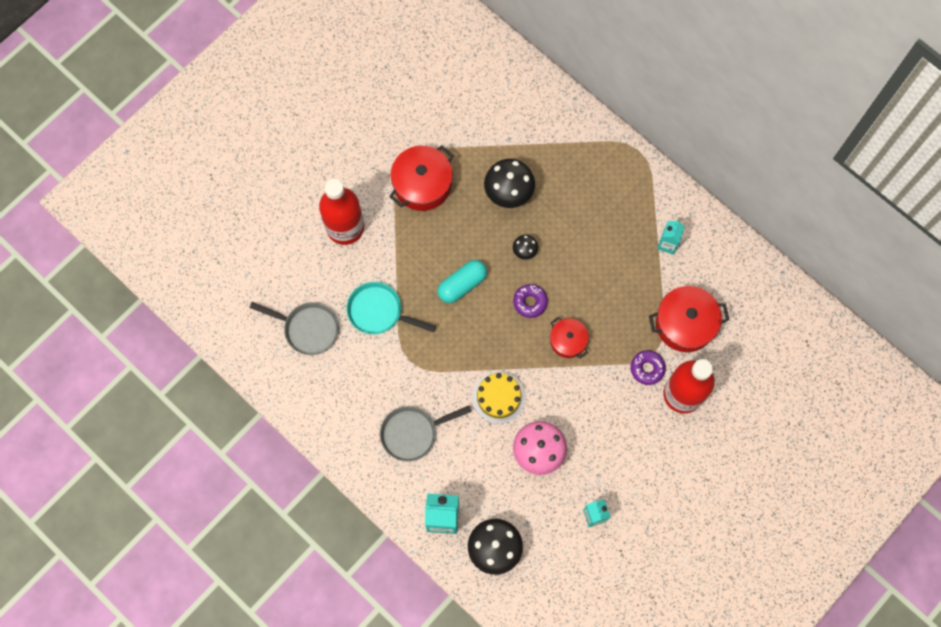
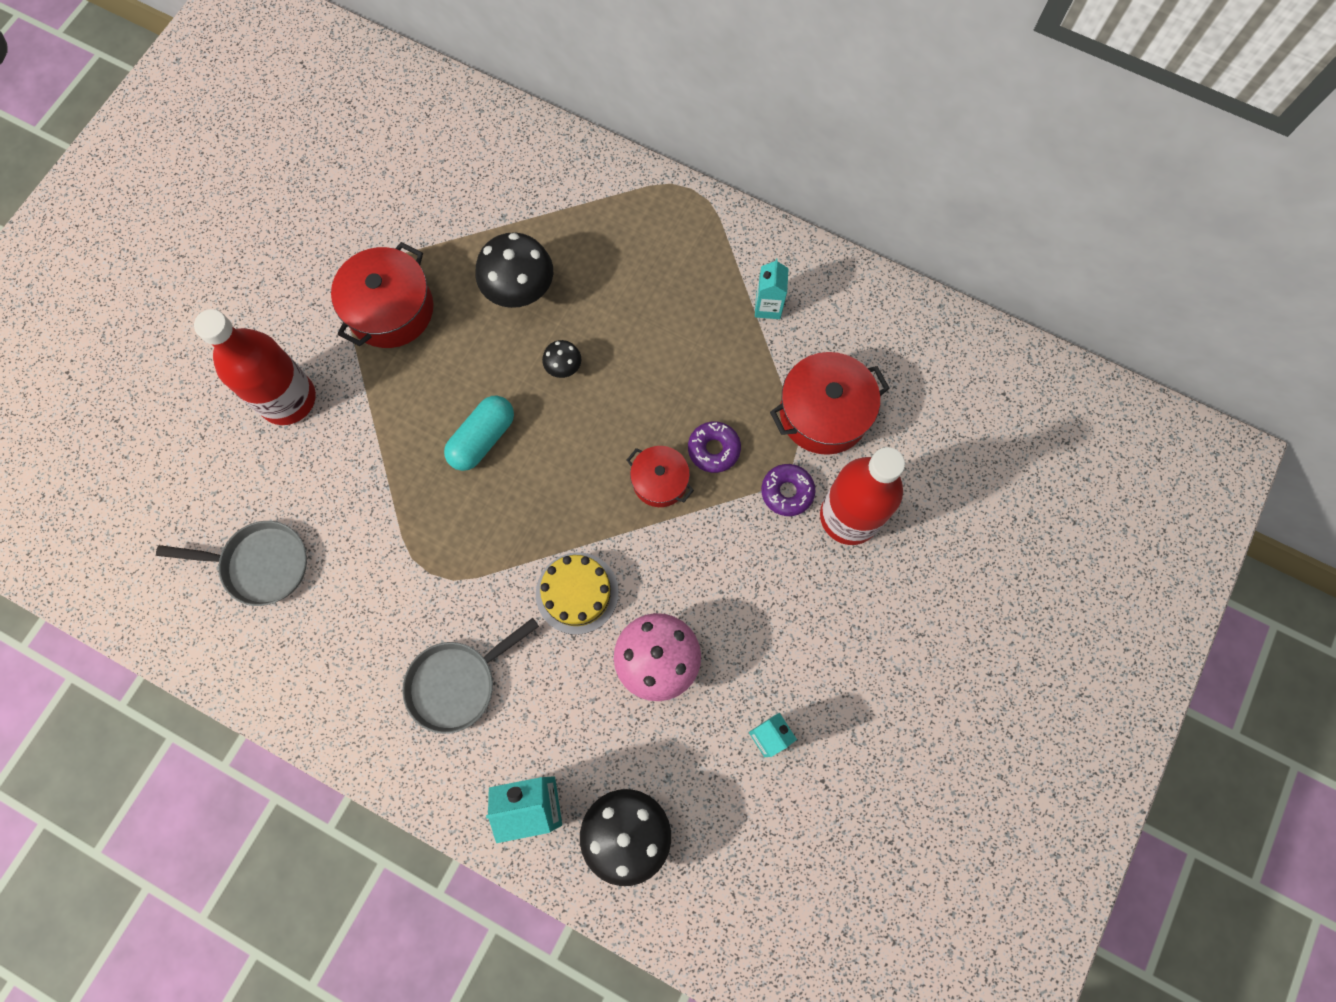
camera: 15 degrees left, 0 degrees up
turquoise pan [346,282,436,334] -> none
purple donut [513,284,548,318] -> purple donut moved to [688,422,741,473]

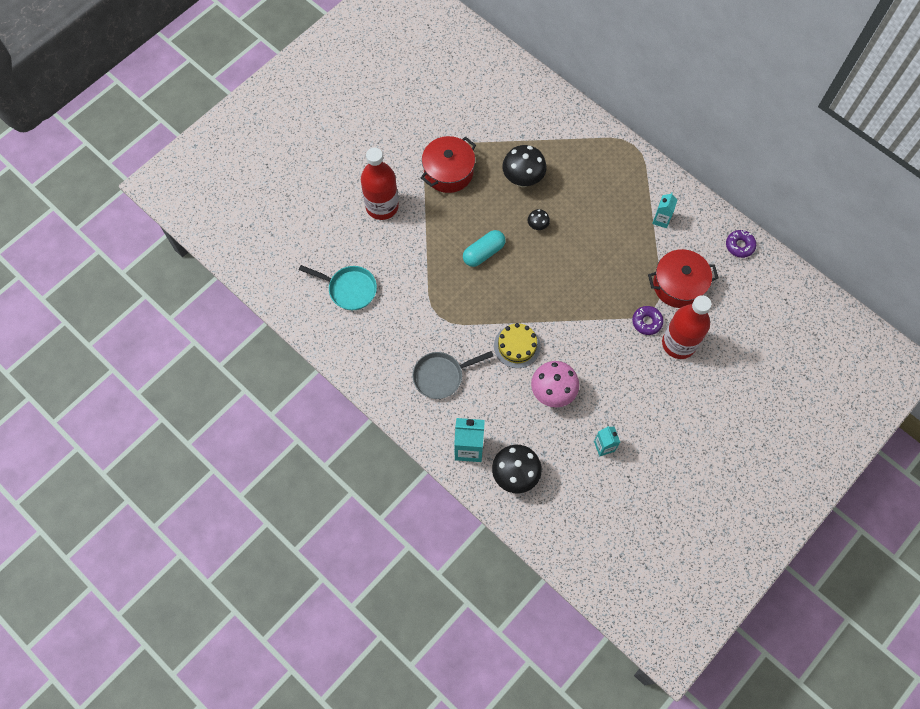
camera: 15 degrees right, 5 degrees down
grey pan [156,521,307,606] -> turquoise pan [299,265,377,310]
red pot [627,446,694,507] -> none
purple donut [688,422,741,473] -> purple donut moved to [726,230,756,258]

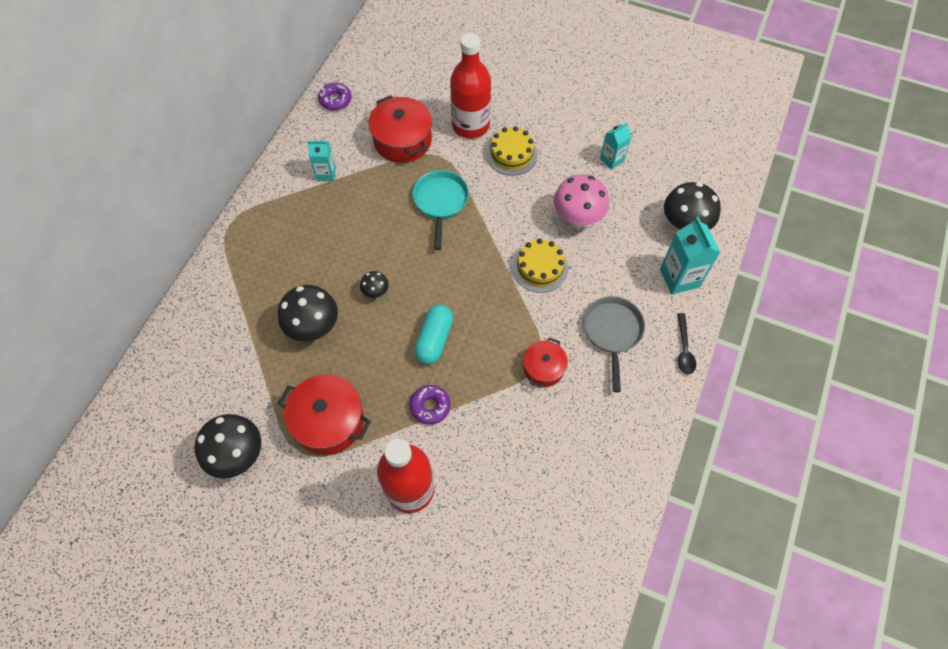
camera: 110 degrees left, 5 degrees down
turquoise pan [299,265,377,310] -> turquoise pan moved to [413,170,469,250]
grey pan [412,351,493,399] -> grey pan turned 135 degrees counterclockwise [583,296,645,392]
turquoise capsule [463,230,506,267] -> turquoise capsule turned 75 degrees clockwise [414,305,453,364]
purple donut [632,306,664,335] -> purple donut moved to [410,385,451,425]
none -> black mushroom [195,414,261,479]
none -> yellow cake [486,126,538,176]
none -> red pot [523,337,568,388]
none -> black spoon [677,313,696,374]

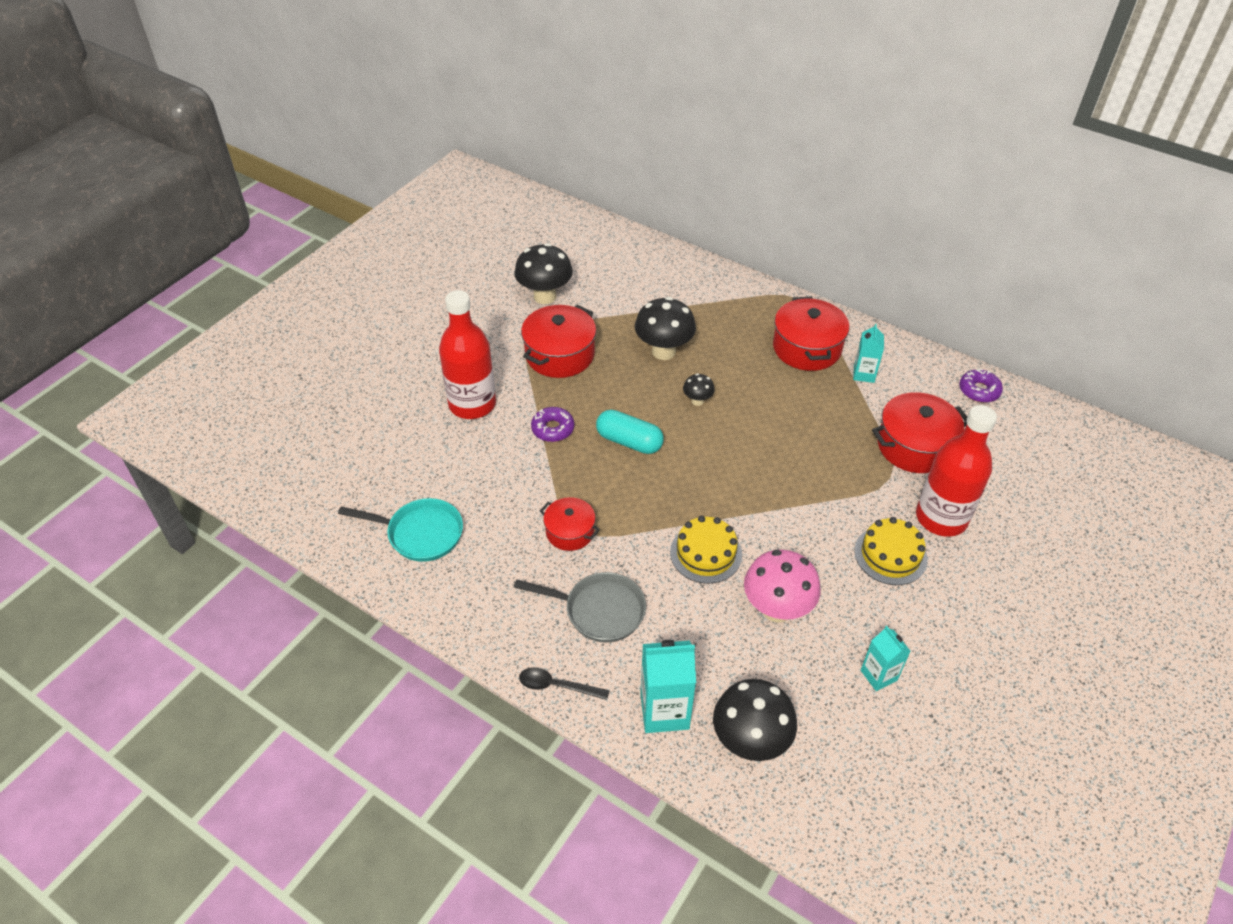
camera: 100 degrees right, 15 degrees down
turquoise pan [413,170,469,250] -> turquoise pan moved to [338,498,463,562]
none -> red pot [773,297,849,371]

